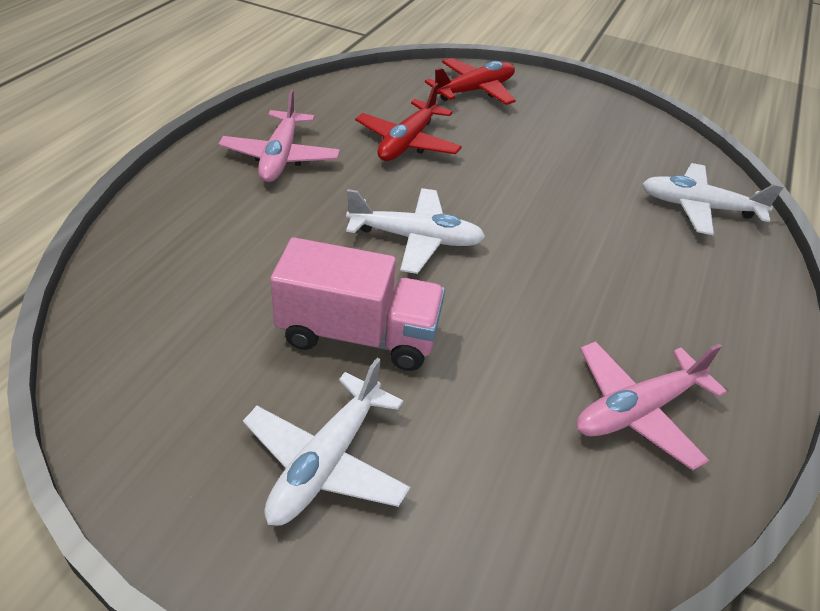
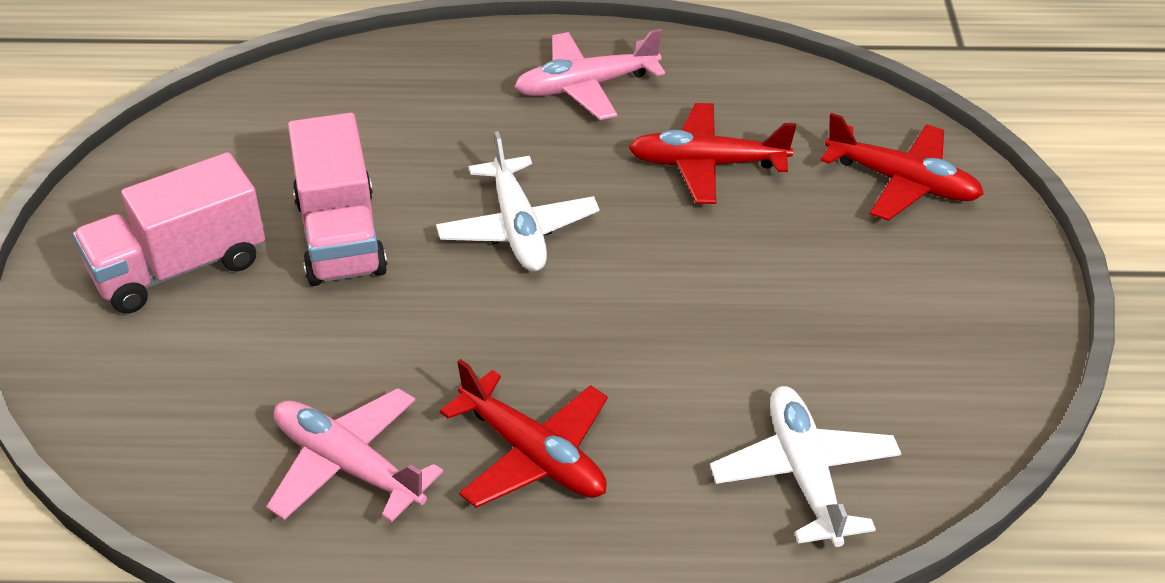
camera: 70 degrees right, 0 degrees up
white plane [243,358,410,526] -> pink truck [73,152,265,314]
none -> red plane [440,359,608,508]

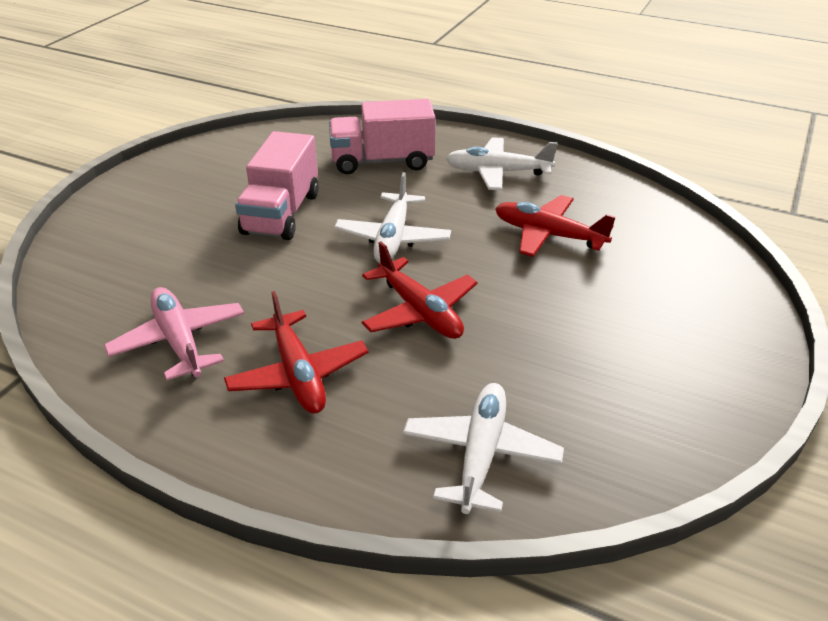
camera: 25 degrees right, 5 degrees down
pink truck [73,152,265,314] -> pink truck moved to [329,99,436,174]
pink plane [515,29,665,120] -> white plane [446,137,558,190]
red plane [820,113,984,221] -> red plane moved to [362,242,478,339]

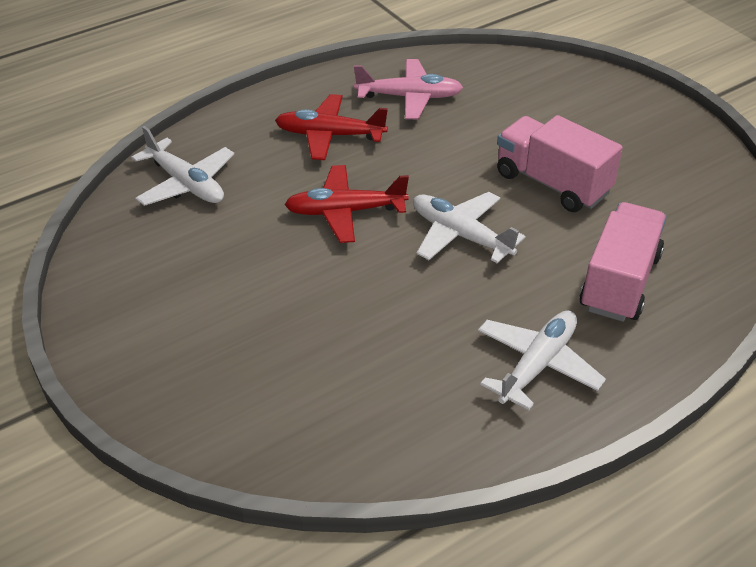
camera: 120 degrees right, 5 degrees up
red plane [495,195,616,257] -> none

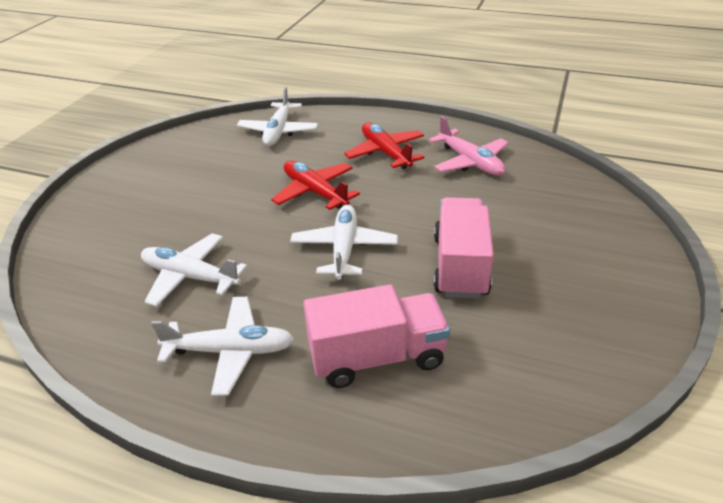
camera: 55 degrees right, 5 degrees down
none -> white plane [141,233,248,307]

